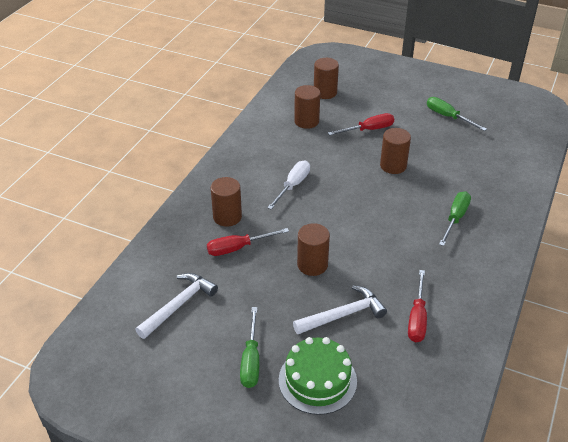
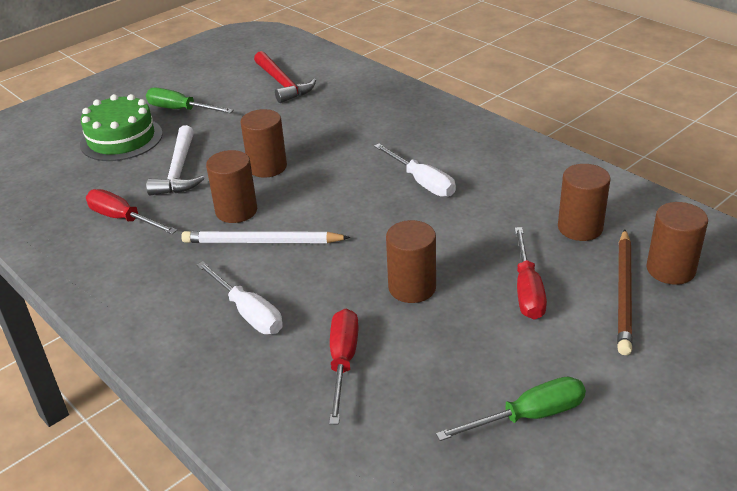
camera: 115 degrees right, 5 degrees down
white hammer [135,273,218,339] -> red hammer [254,51,316,103]
red screwdriver [207,228,289,256] -> red screwdriver moved to [329,309,359,424]
brown cylinder [211,177,242,227] -> brown cylinder moved to [206,150,257,223]
green screwdriver [439,191,471,246] -> white screwdriver [197,261,283,334]
none -> white pencil [181,231,350,243]
none -> brown pencil [617,229,633,355]

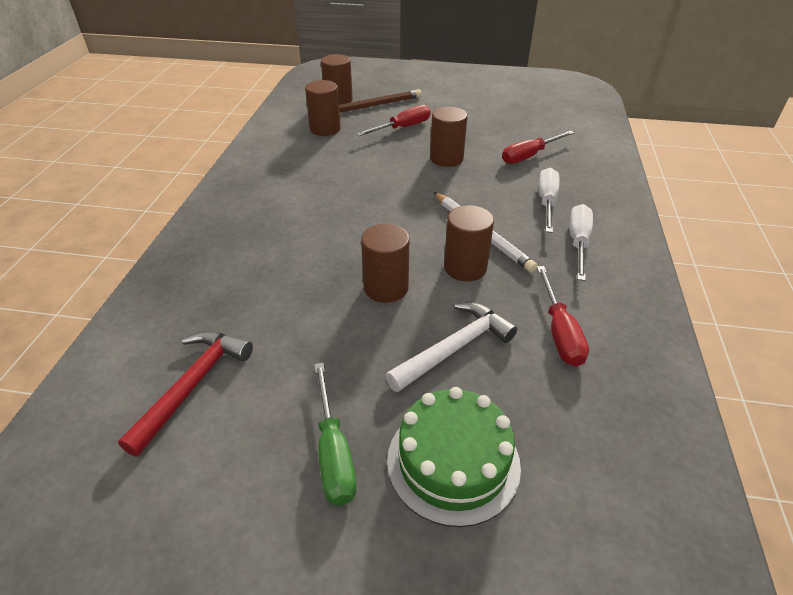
camera: 130 degrees left, 5 degrees up
white screwdriver [374,143,456,197] -> white screwdriver moved to [570,204,593,281]
green screwdriver [436,377,586,441] -> none

